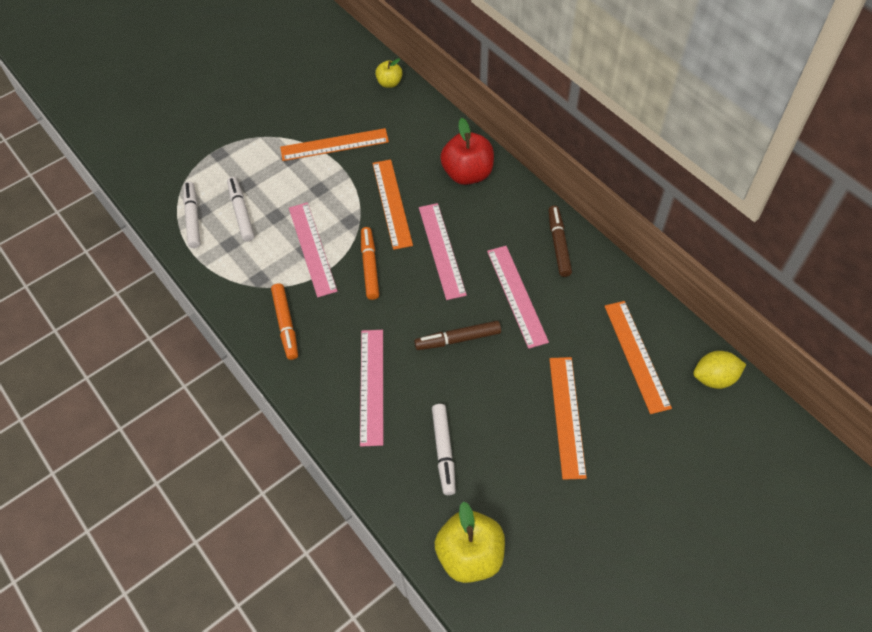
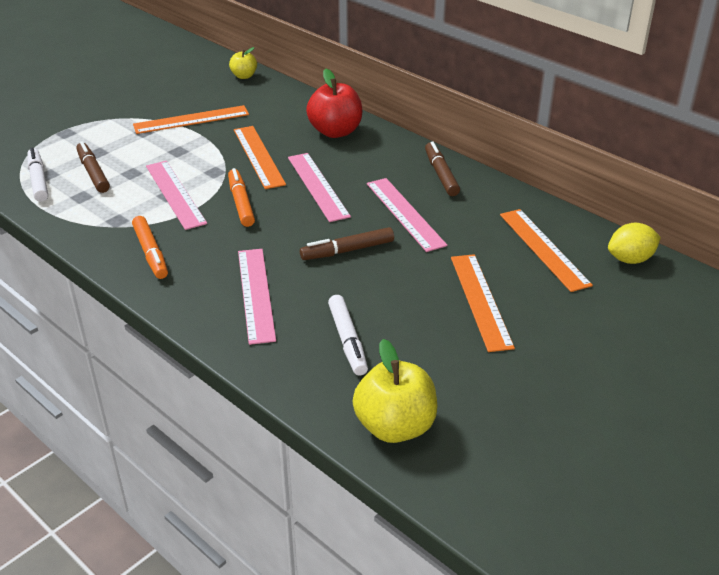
camera: 10 degrees left, 20 degrees down
white marker [227,177,254,242] -> brown marker [76,141,110,193]

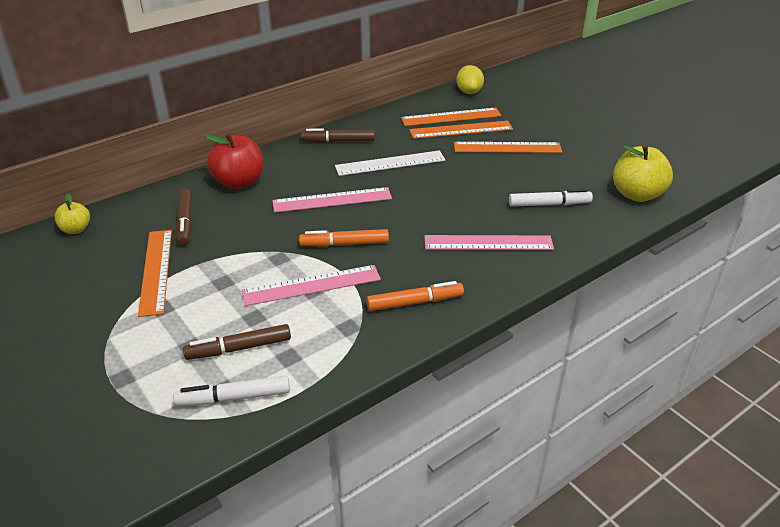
camera: 80 degrees left, 0 degrees up
orange ruler [234,126,286,189] -> orange ruler moved to [410,121,513,139]
brown marker [300,227,394,260] -> brown marker moved to [176,188,192,246]
pink ruler [367,178,447,252] -> white ruler [335,150,446,176]

